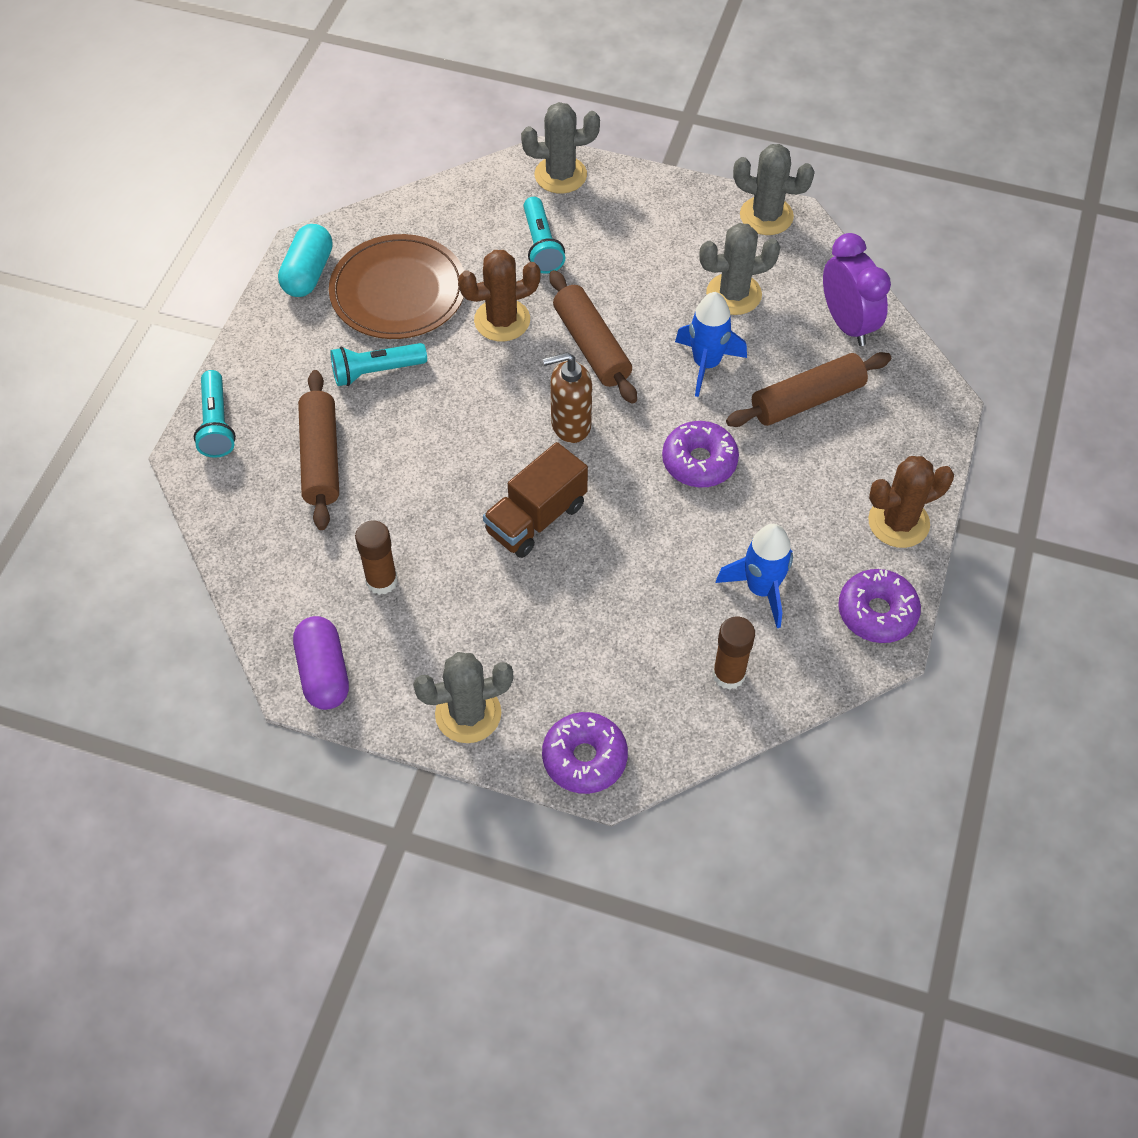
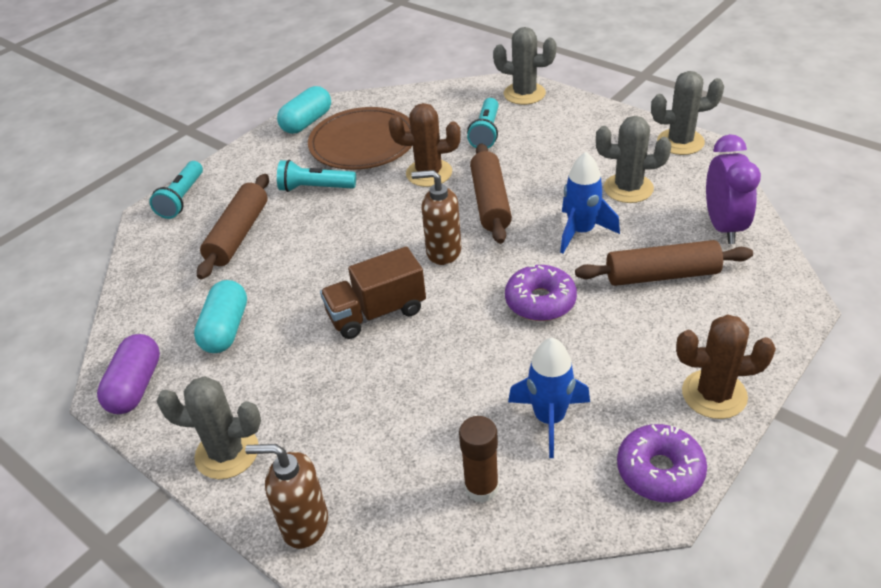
camera: 25 degrees right, 15 degrees down
brown glue stick [355,520,398,595] -> turquoise capsule [194,280,247,353]
purple donut [542,712,628,794] -> brown soap dispenser [245,444,328,549]
grey cactus [733,144,815,235] -> grey cactus turned 45 degrees counterclockwise [651,71,724,155]

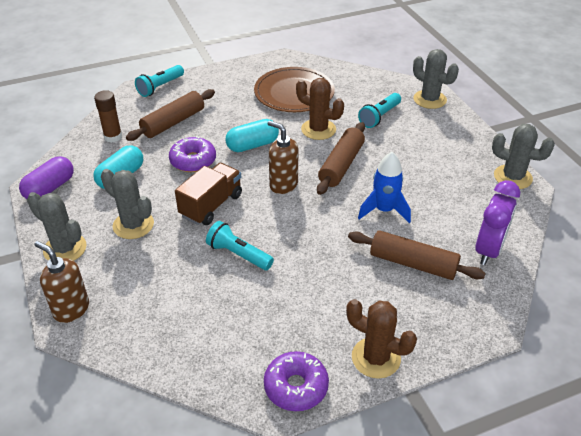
camera: 25 degrees right, 0 degrees up
turquoise capsule [277,86,331,134] -> turquoise capsule moved to [225,119,279,152]
turquoise flashlight [277,160,356,192] -> turquoise flashlight moved to [206,221,274,270]
brown truck [320,246,426,339] -> brown truck turned 120 degrees clockwise [175,163,242,225]
brown glue stick [459,416,499,503] -> brown glue stick moved to [94,90,122,143]
purple donut [505,265,577,321] -> purple donut moved to [169,136,216,172]
blue rocket [508,338,590,458] -> none
grey cactus [596,116,671,203] -> grey cactus moved to [101,169,154,239]

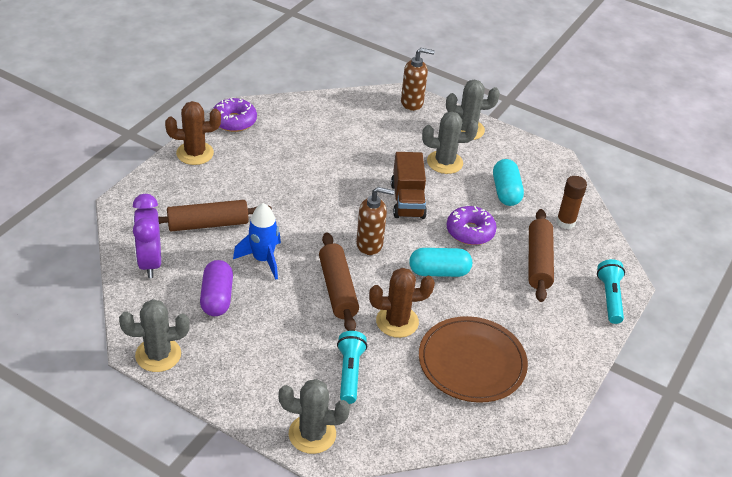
camera: 140 degrees right, 0 degrees up
purple capsule [19,156,74,199] -> purple capsule moved to [200,260,233,316]
turquoise flashlight [206,221,274,270] -> none
turquoise capsule [225,119,279,152] -> turquoise capsule turned 60 degrees clockwise [409,248,472,277]

